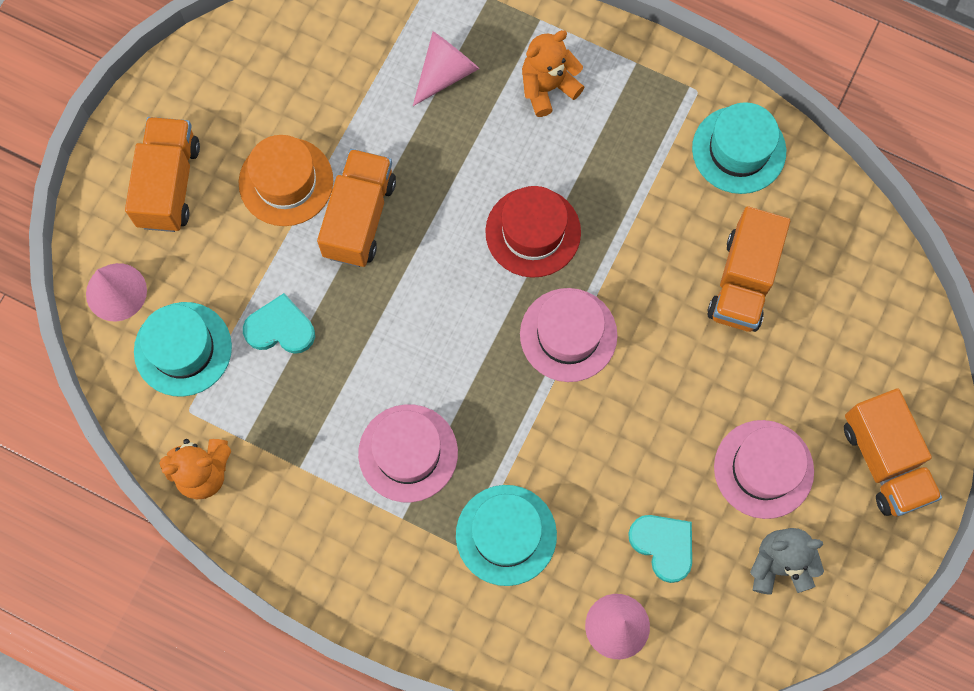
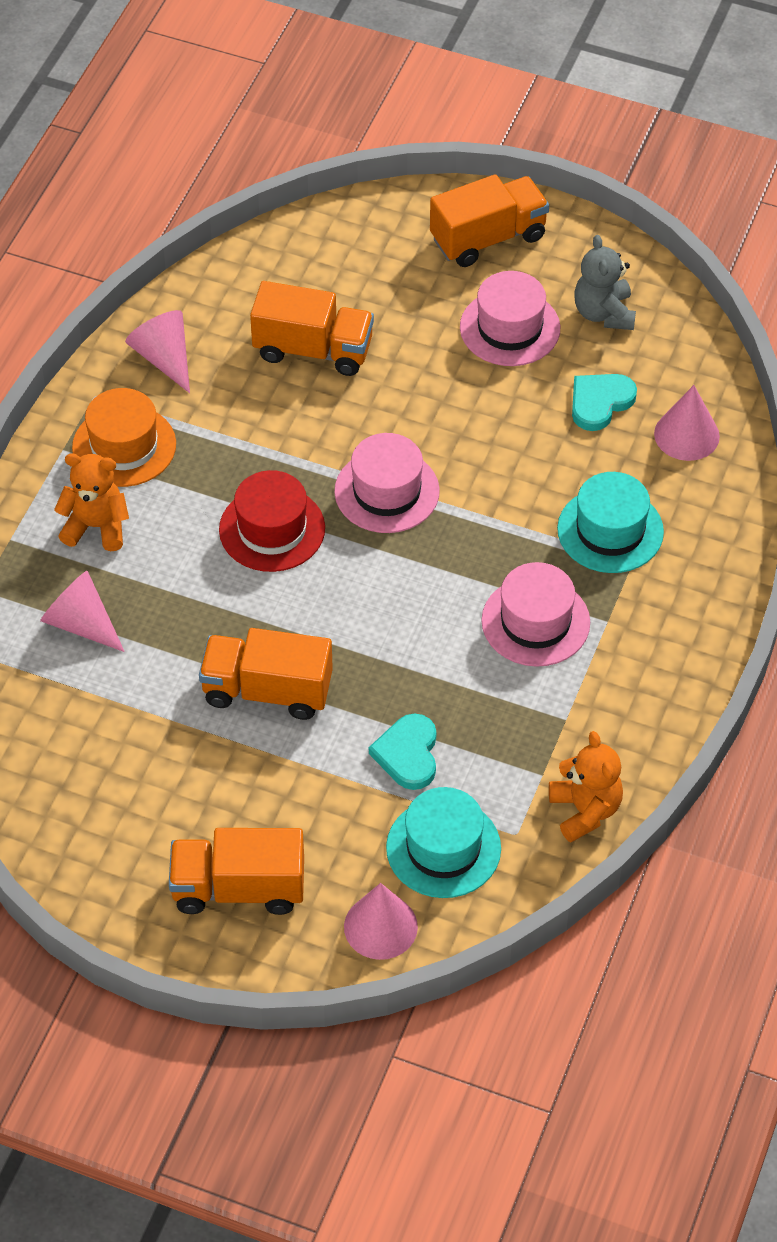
camera: 95 degrees left, 20 degrees down
orange hat [239,135,333,226] -> orange hat moved to [72,388,176,487]
orange teddy bear [522,30,584,117] -> orange teddy bear turned 135 degrees clockwise [54,453,129,551]
turquoise hat [692,102,786,194] -> pink cone [125,310,190,393]

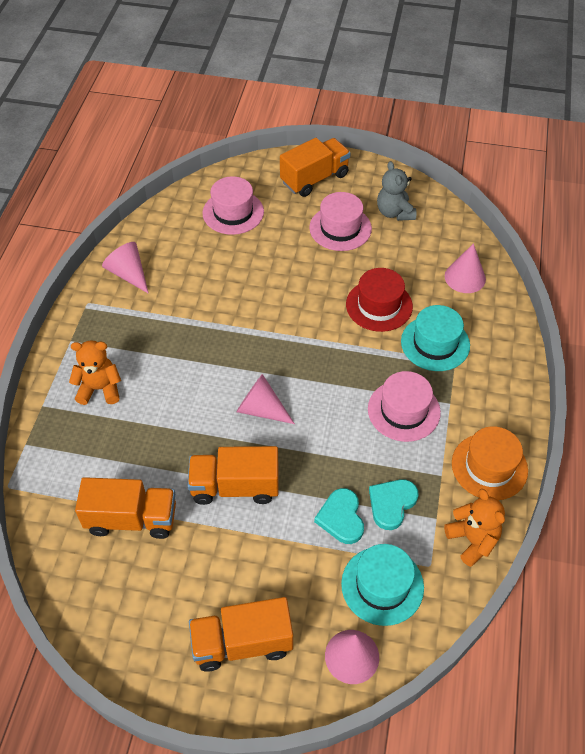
camera: 10 degrees left, 0 degrees up
pink cone [40,571,125,652] -> pink cone moved to [236,374,295,424]
orange hat [72,388,176,487] -> orange hat moved to [452,426,528,500]
red hat [219,470,325,572] -> red hat moved to [346,268,413,332]
orange truck [250,281,374,376] -> orange truck moved to [75,477,176,539]
pink hat [334,433,440,533] -> pink hat moved to [202,176,264,235]
turquoise heart [572,374,637,431] -> turquoise heart moved to [369,479,419,530]

